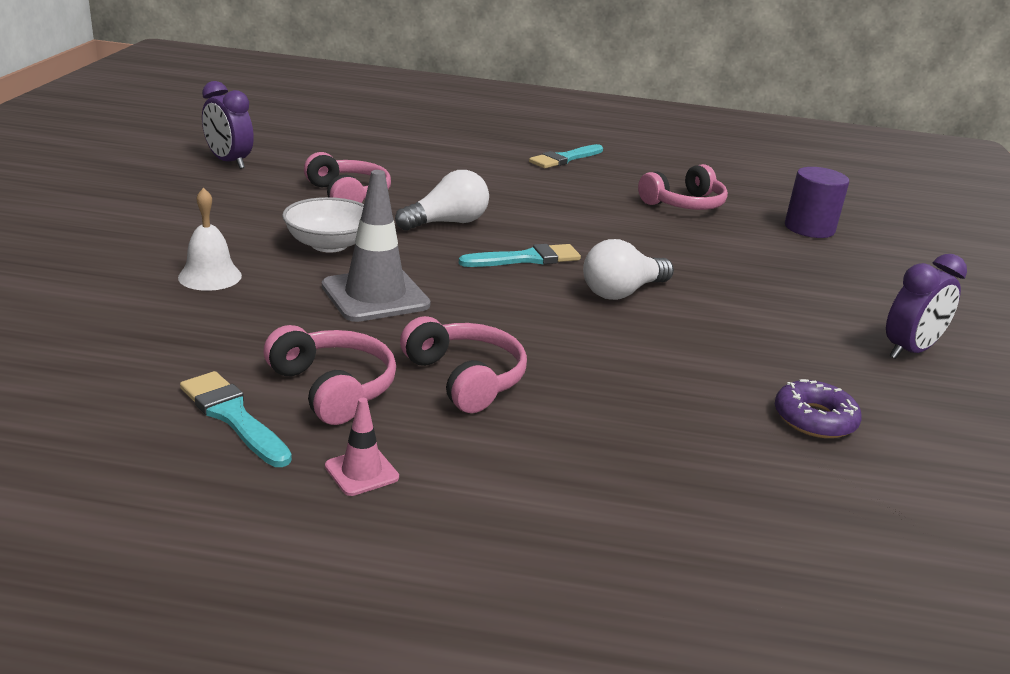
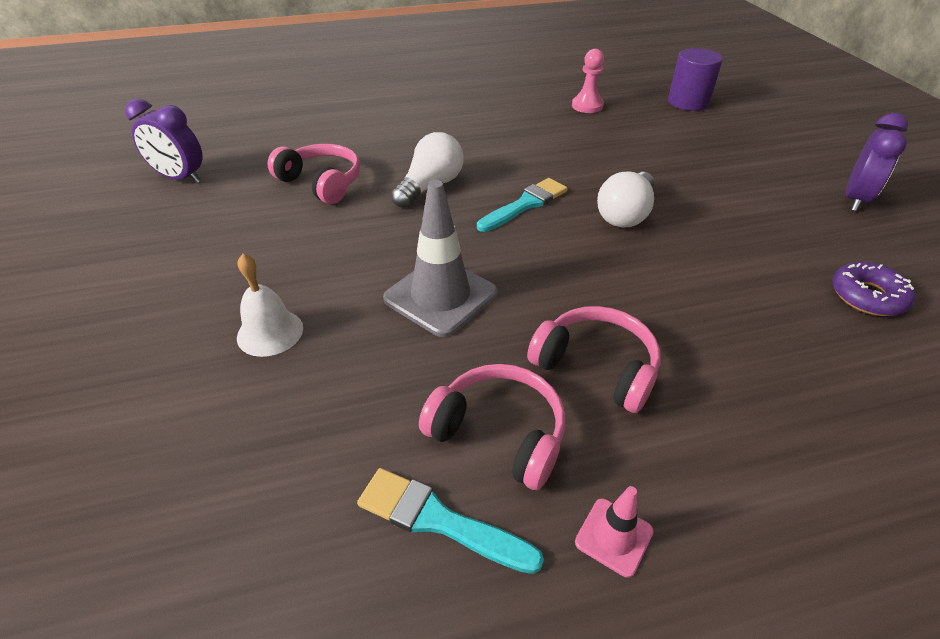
camera: 20 degrees left, 15 degrees up
white bowl [282,197,364,252] -> none
turquoise brush [529,144,603,168] -> none
pink headphones [638,164,728,210] -> pink pawn [572,49,604,113]

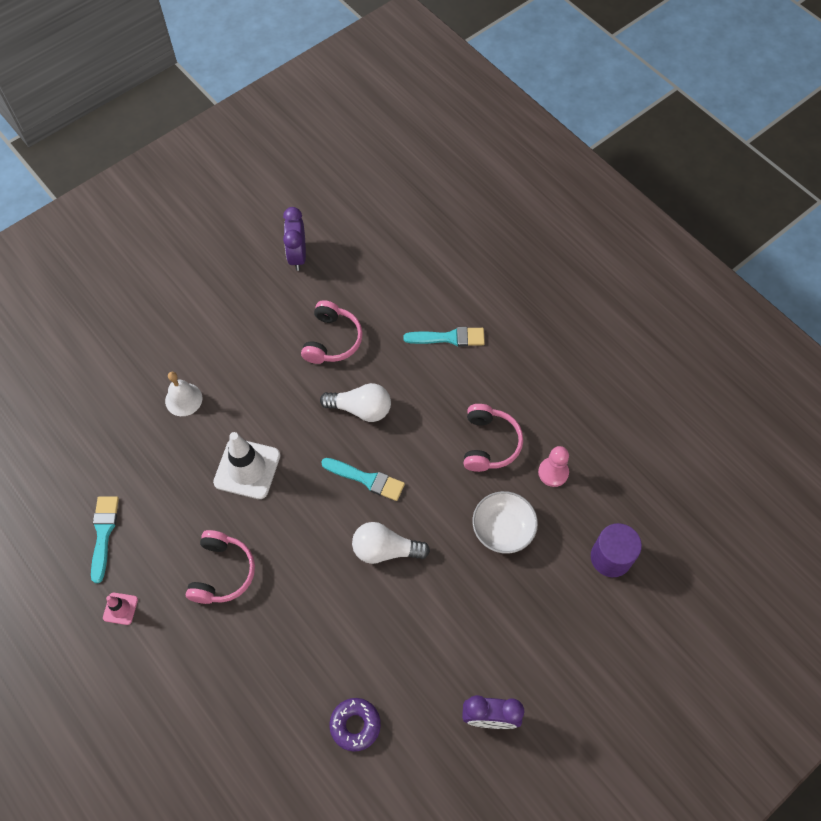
camera: 65 degrees right, 20 degrees up
grey traffic cone [383,180,498,337] -> white traffic cone [213,432,280,499]
pink headphones [419,364,565,490] -> pink headphones moved to [464,404,523,472]
none -> turquoise brush [404,327,485,346]
none -> white bowl [473,491,538,554]

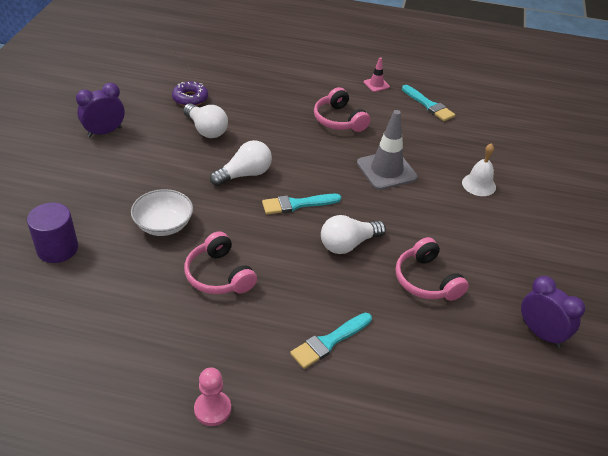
camera: 140 degrees right, 20 degrees down
white traffic cone [213,432,280,499] -> grey traffic cone [357,110,418,190]
pink pawn [538,446,569,487] -> pink pawn moved to [194,368,231,426]
none -> white light bulb [183,103,228,138]

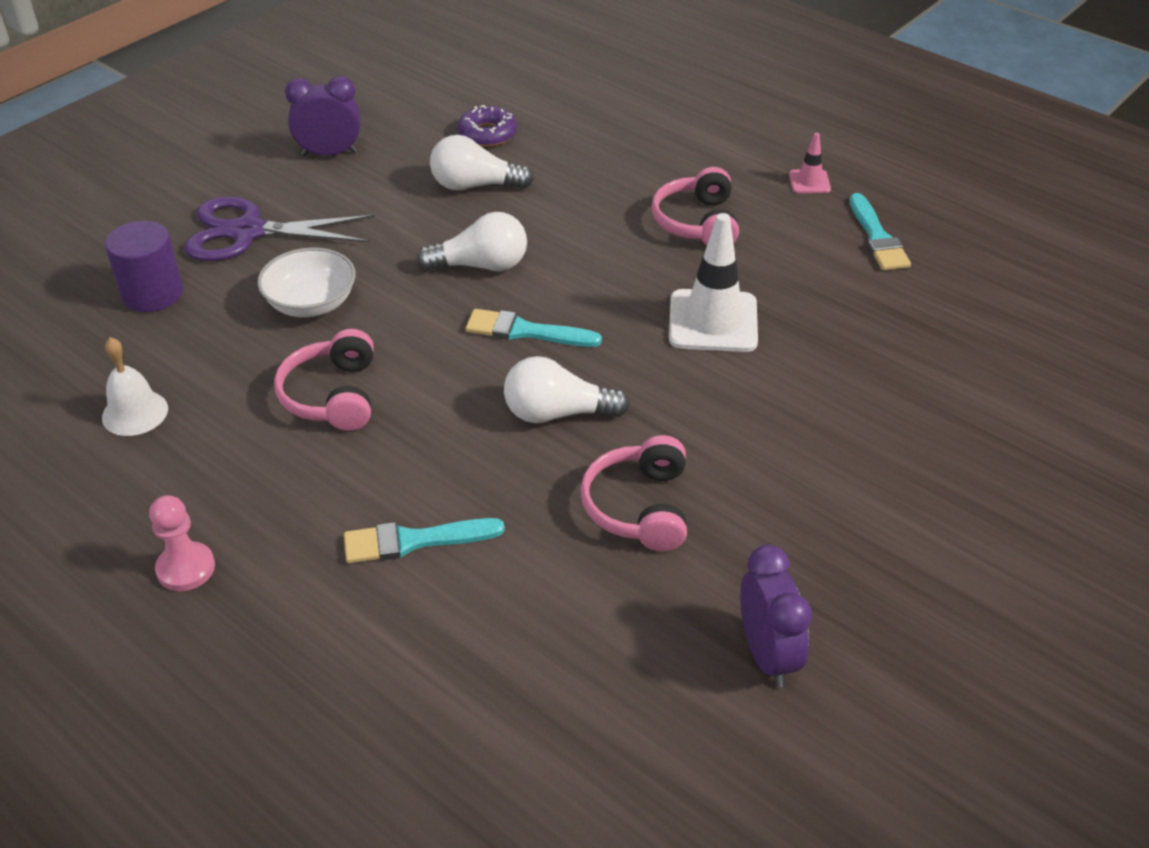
camera: 30 degrees right, 0 degrees up
white light bulb [183,103,228,138] -> white light bulb turned 105 degrees clockwise [430,135,534,190]
grey traffic cone [357,110,418,190] -> white traffic cone [669,213,758,352]
white bell [462,143,496,196] -> white bell moved to [102,337,168,436]
none -> purple scissors [184,197,375,261]

